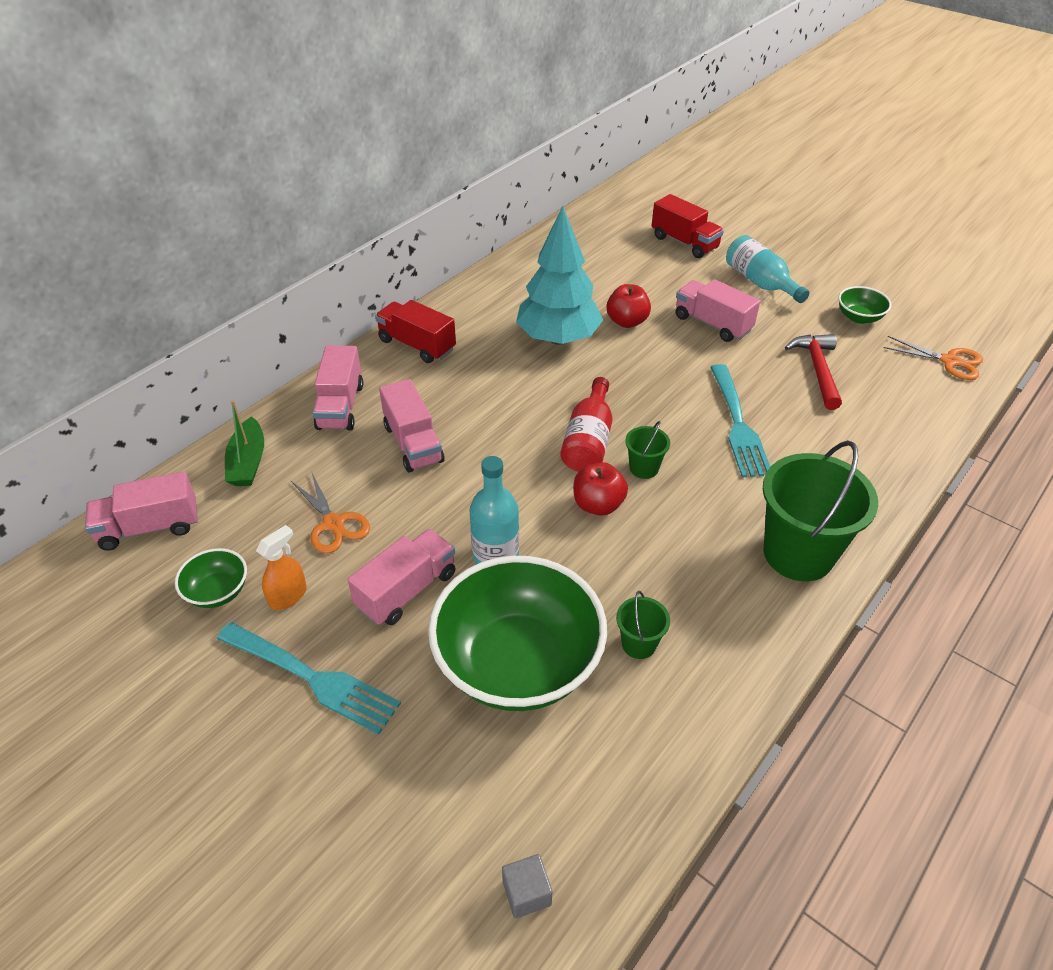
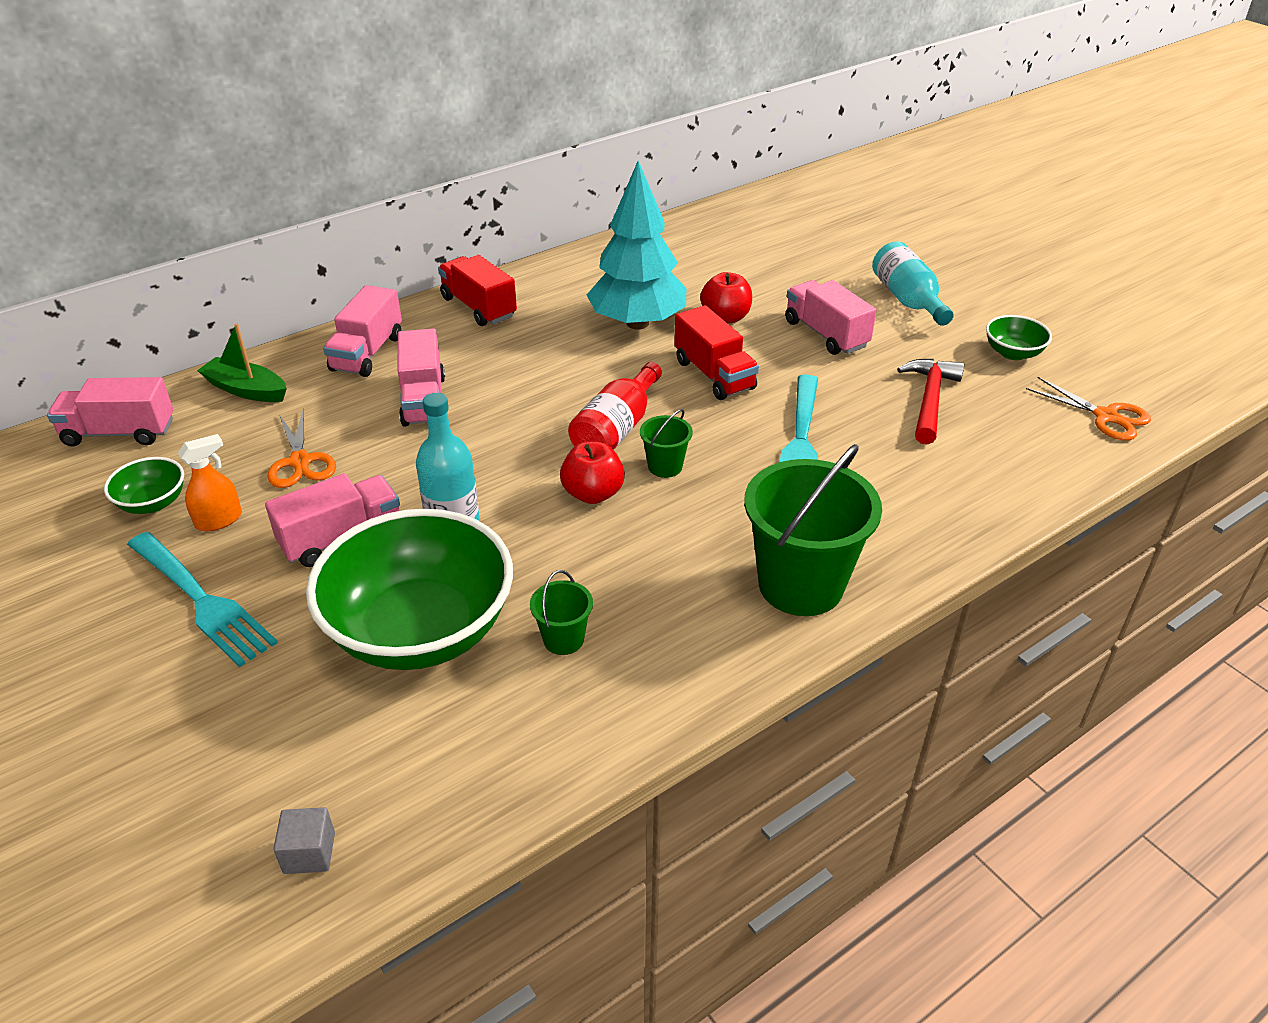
camera: 15 degrees right, 5 degrees down
green boat [225,400,264,486] -> green boat turned 105 degrees clockwise [197,323,287,402]
red truck [652,194,724,258] -> red truck moved to [674,305,759,400]

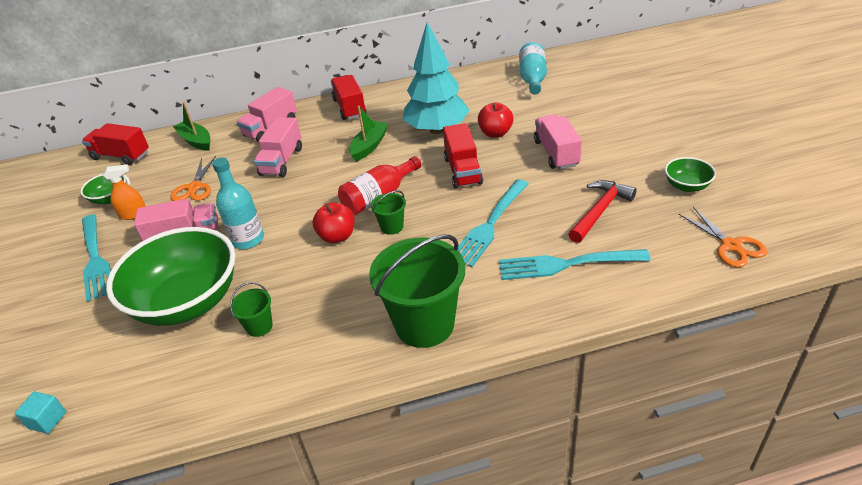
camera: 25 degrees right, 0 degrees up
pink truck [47,377,173,447] -> red truck [82,123,149,165]
grey cube [273,807,335,874] -> turquoise cube [15,391,66,434]
turquoise bottle [872,241,954,326] -> turquoise bottle moved to [519,42,547,94]
none -> green boat [349,106,389,162]
none -> turquoise fork [499,249,651,280]

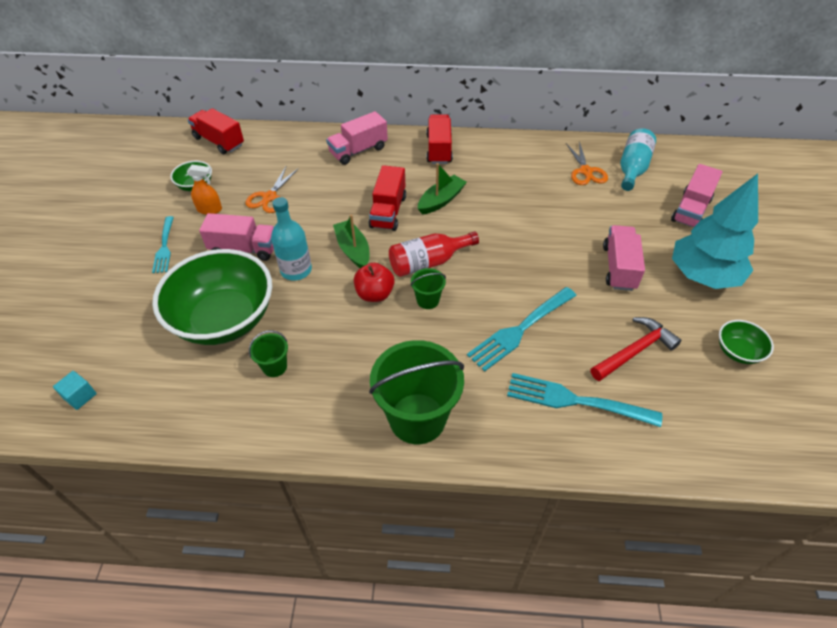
camera: 15 degrees right, 10 degrees up
turquoise fork [82,214,111,302] -> turquoise fork [152,216,174,273], size x0.63
green boat [173,101,210,151] -> green boat moved to [333,214,370,268]
pink truck [254,117,302,177] -> pink truck moved to [671,164,723,227]
turquoise tree [403,22,470,134] -> turquoise tree moved to [672,174,758,289]
red truck [443,123,483,189] -> red truck moved to [369,165,406,231]
red apple [478,102,514,138] -> none
orange scissors [679,207,767,267] -> orange scissors moved to [566,142,608,185]

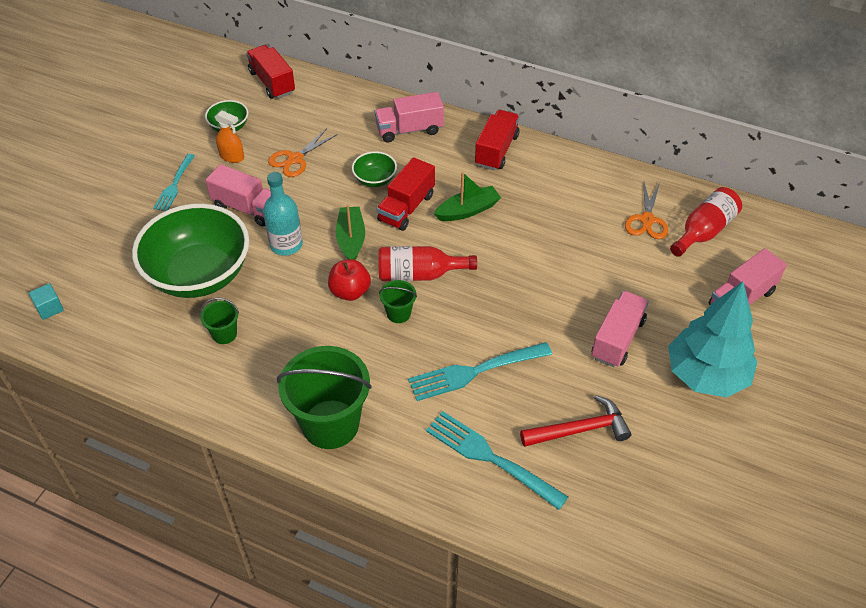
camera: 20 degrees right, 0 degrees up
turquoise bottle [620,128,656,191] -> red bottle [670,187,742,257]
green bowl [719,320,774,364] -> green bowl moved to [352,151,397,187]

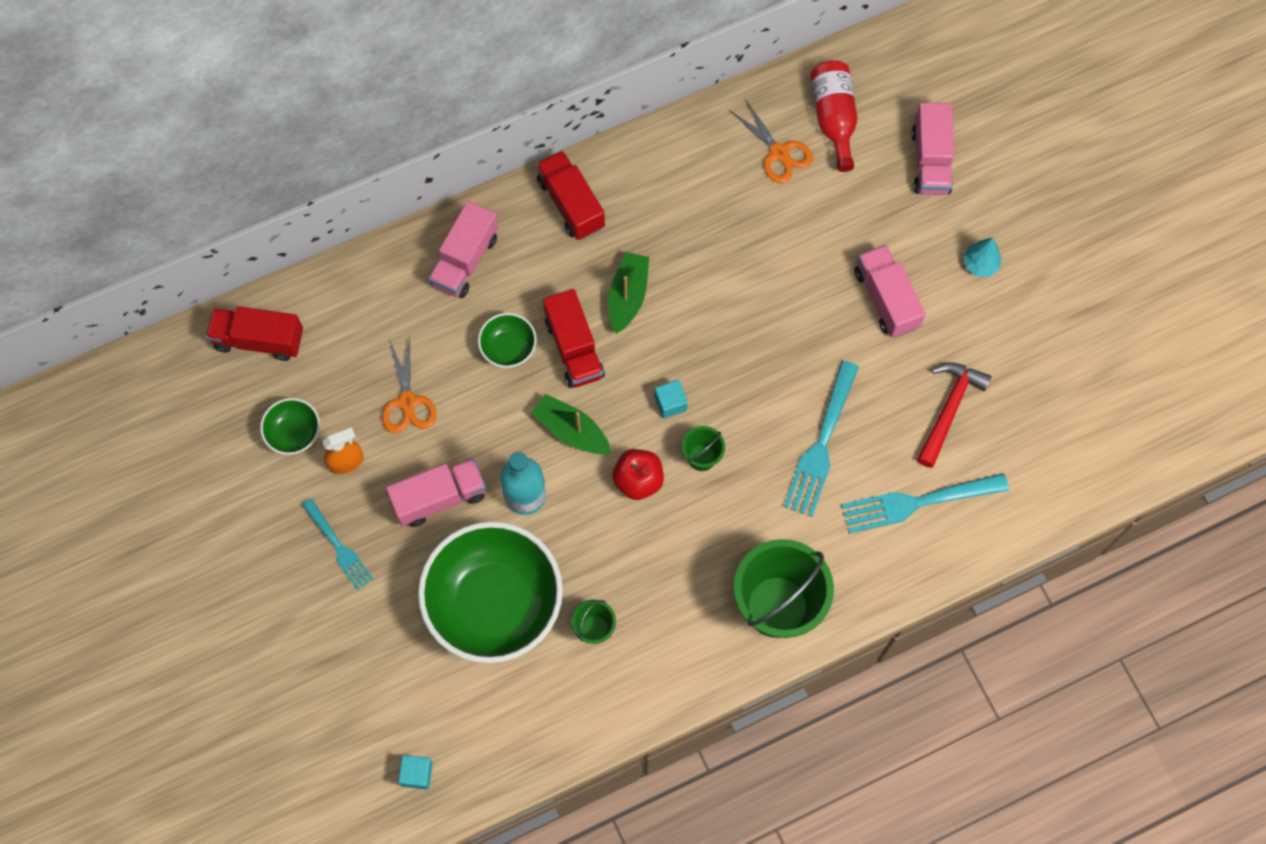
camera: 50 degrees left, 20 degrees up
red bottle [378,246,477,281] -> turquoise cube [654,380,688,418]
turquoise tree [668,282,758,398] -> turquoise tree [963,237,1002,277], size x0.41

